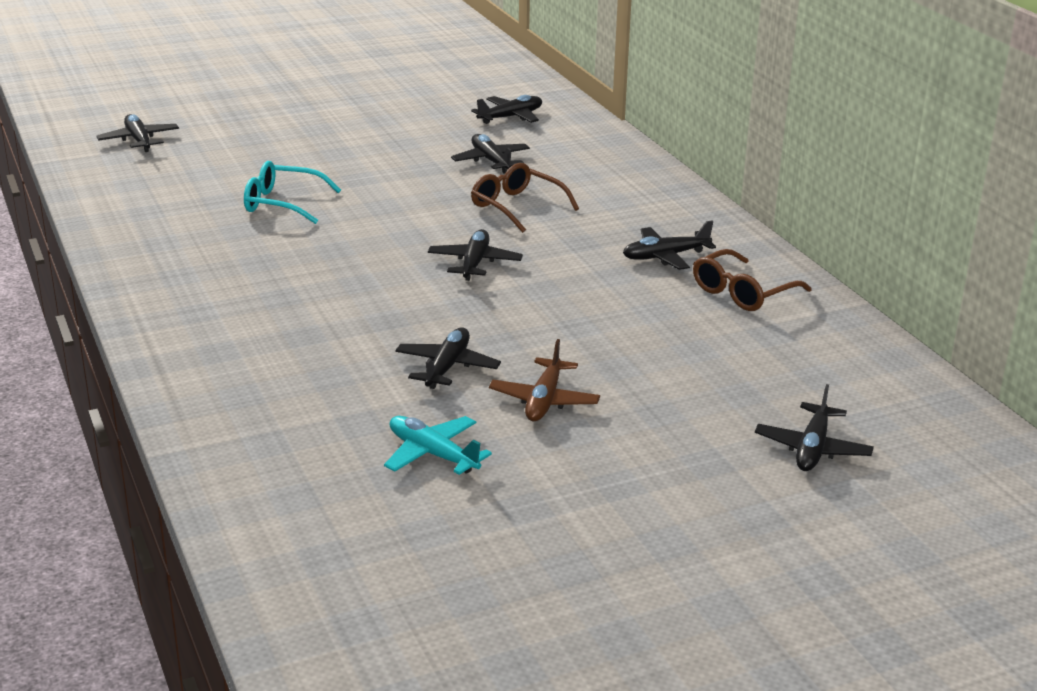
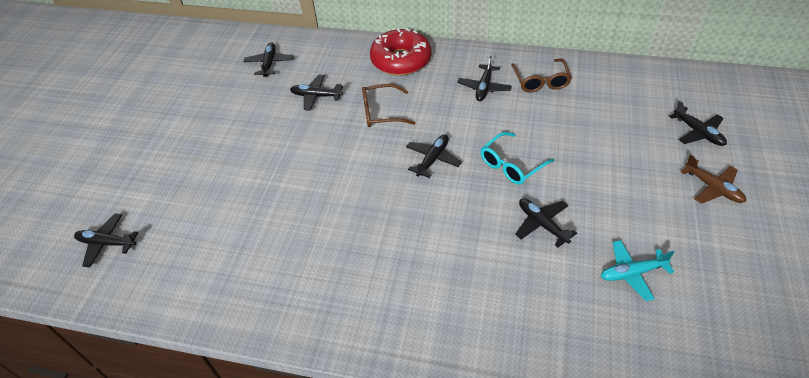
camera: 50 degrees left, 20 degrees up
turquoise glasses [244,161,341,224] -> turquoise glasses moved to [481,132,554,185]
black plane [428,229,523,281] -> black plane turned 75 degrees clockwise [406,134,462,178]
brown plane [489,339,600,421] -> brown plane moved to [681,154,746,204]
none -> red donut [370,28,431,76]

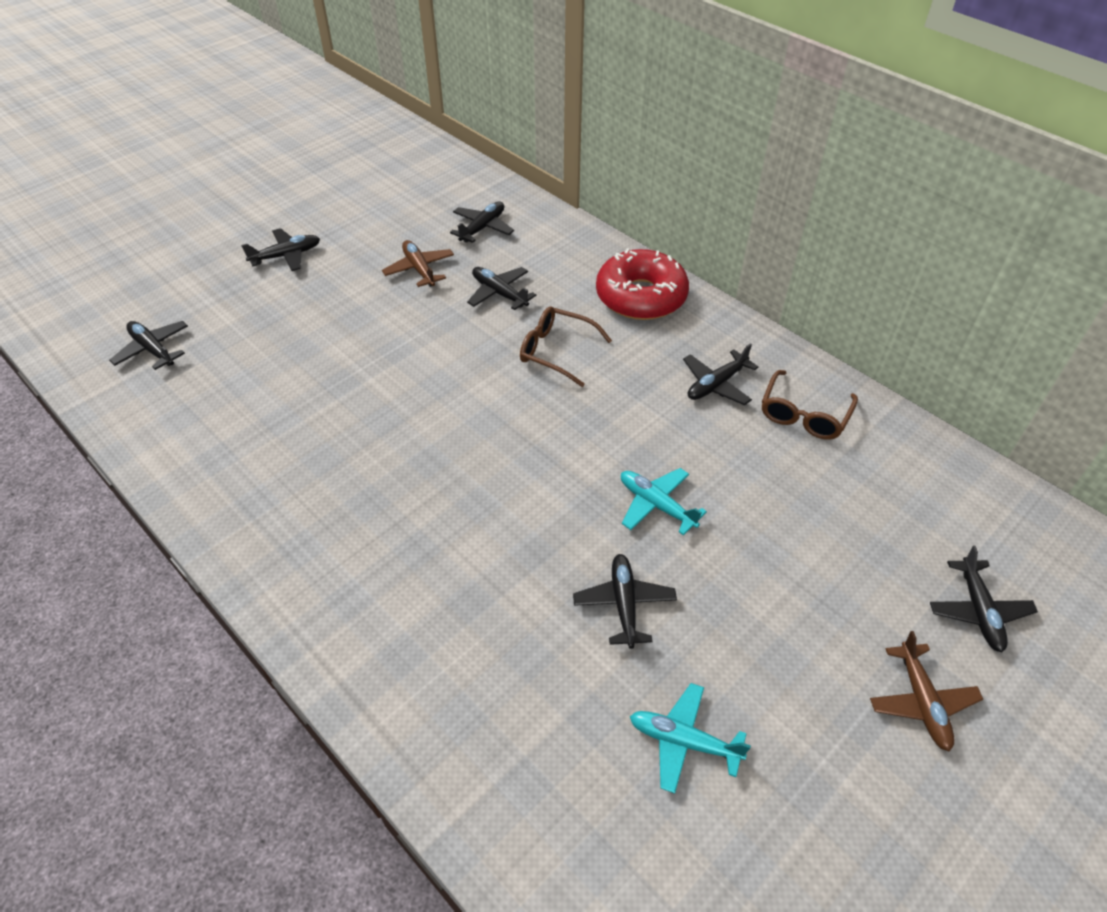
camera: 30 degrees right, 0 degrees up
black plane [406,134,462,178] -> black plane moved to [241,228,320,271]
turquoise glasses [481,132,554,185] -> turquoise plane [621,468,707,536]
none -> brown plane [382,240,454,287]

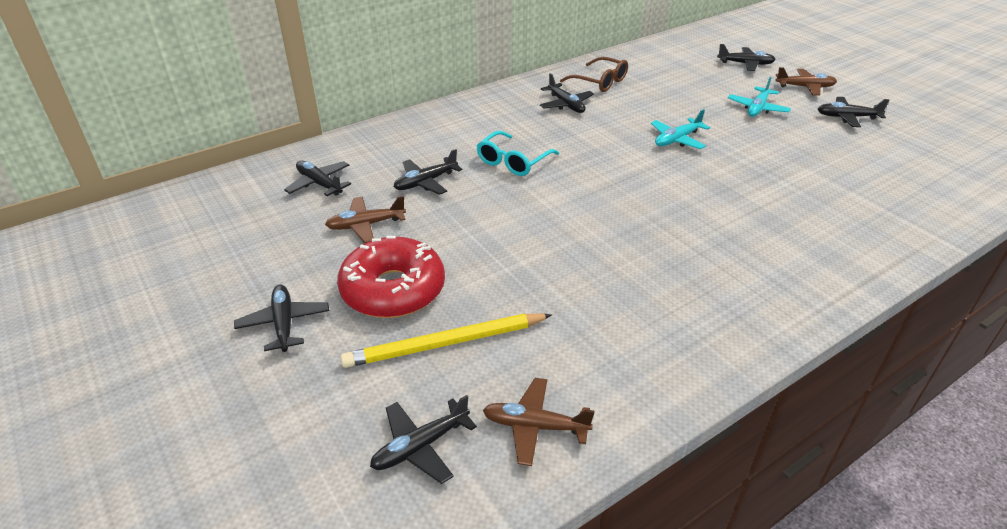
camera: 80 degrees left, 10 degrees down
brown glasses [520,307,612,387] -> turquoise glasses [476,131,559,176]
black plane [573,554,677,649] -> black plane moved to [818,97,889,127]
red donut [596,248,689,320] -> red donut moved to [337,236,445,318]
turquoise plane [630,683,751,794] -> turquoise plane moved to [728,77,791,117]
none -> yellow pencil [341,314,552,368]
none -> brown plane [483,378,595,466]

